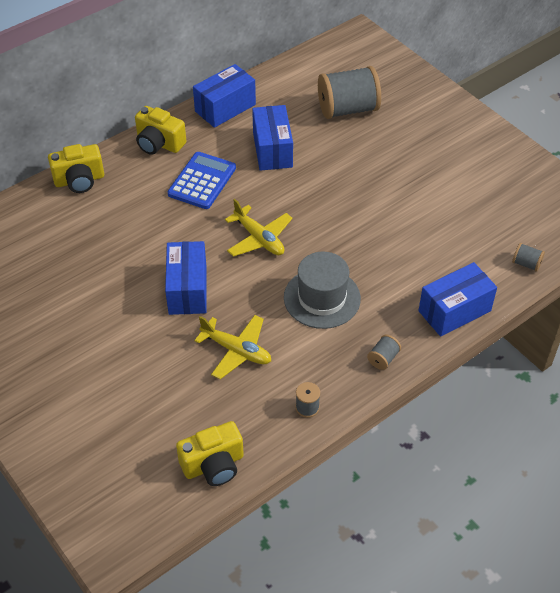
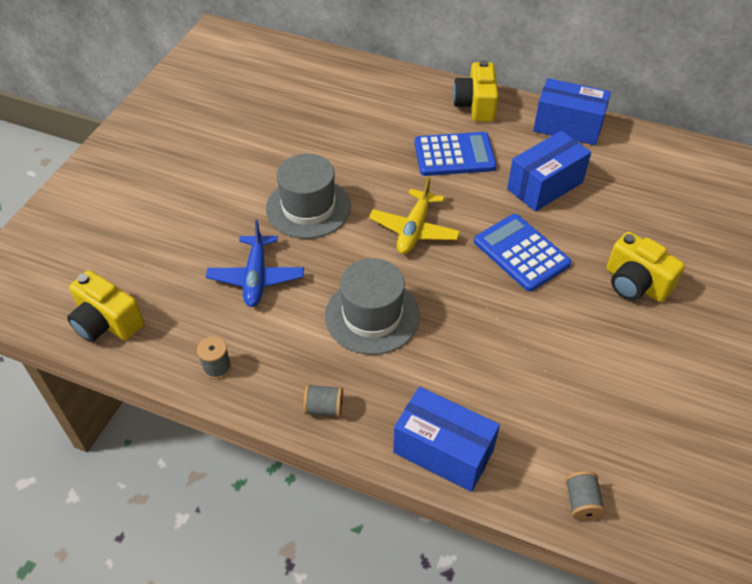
camera: 60 degrees right, 0 degrees up
yellow camera [48,144,104,193] -> yellow camera moved to [606,232,685,302]
blue box [165,241,207,315] -> grey hat [266,154,351,239]
yellow plane [194,315,271,379] -> blue plane [206,220,304,307]
grey spool [318,66,381,119] -> none
none -> blue calculator [474,214,572,292]

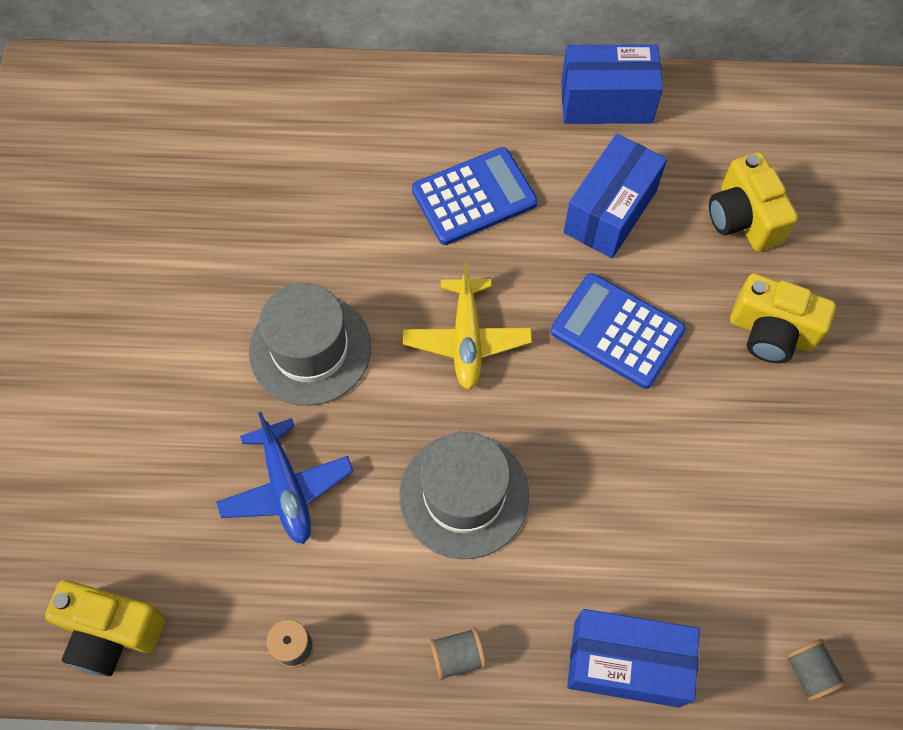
camera: 20 degrees left, 15 degrees up
yellow camera [453,60,498,122] -> yellow camera moved to [709,152,798,251]

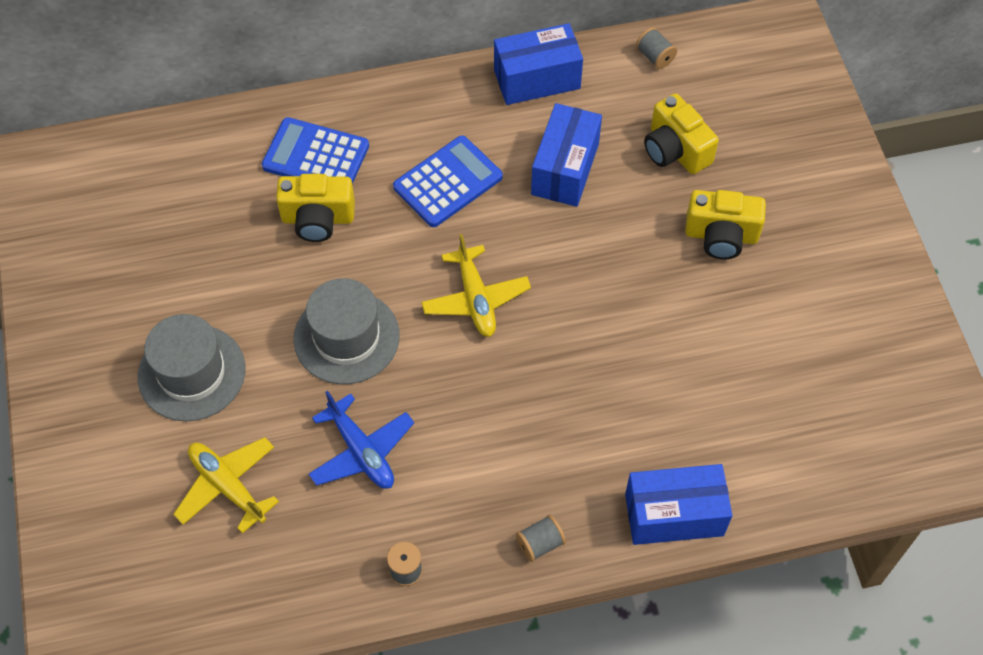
camera: 15 degrees left, 5 degrees down
yellow camera [45,580,166,676] -> yellow camera moved to [276,174,355,242]
grey hat [399,432,529,559] -> grey hat moved to [138,314,246,421]
blue calculator [551,273,686,389] -> blue calculator moved to [262,117,369,184]
grey spool [785,639,847,701] -> grey spool moved to [636,27,677,69]
none -> yellow plane [173,437,279,534]

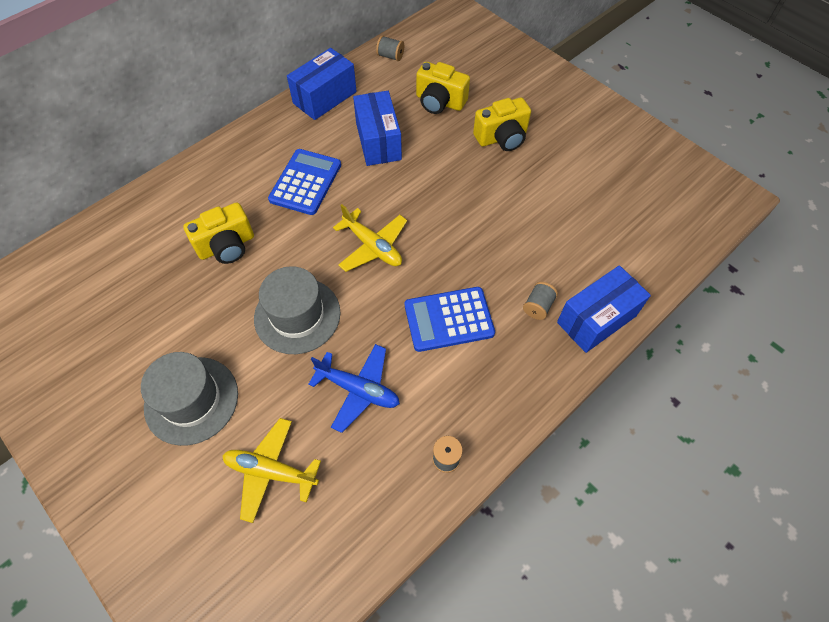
camera: 30 degrees left, 0 degrees up
blue calculator [262,117,369,184] -> blue calculator moved to [405,287,495,352]
grey spool [516,515,566,562] -> grey spool moved to [523,282,558,320]

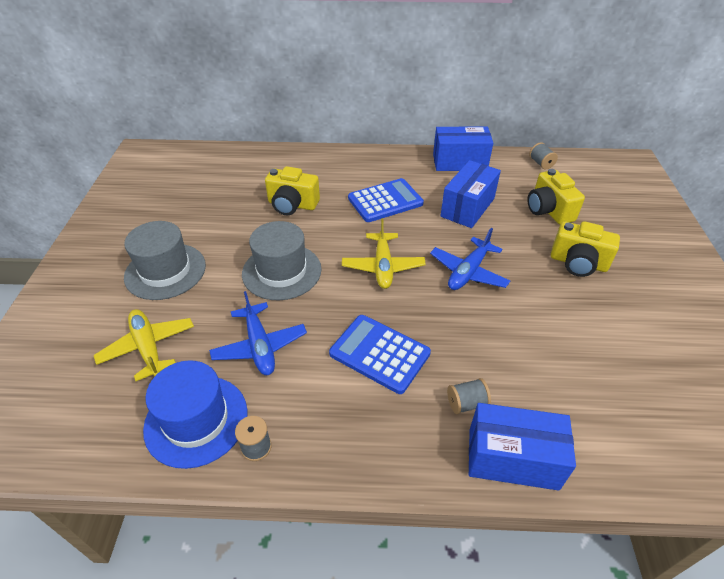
camera: 45 degrees right, 15 degrees down
none -> blue hat [143,360,248,469]
none -> blue plane [430,228,510,290]

